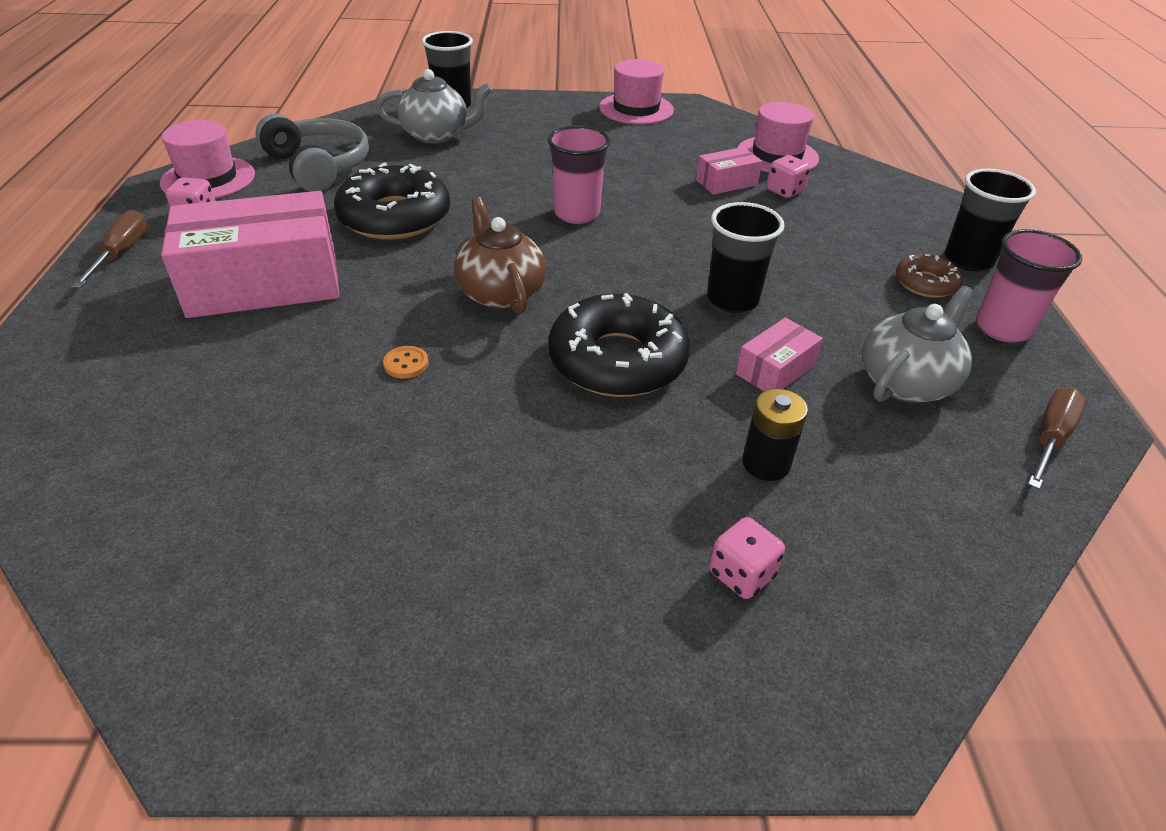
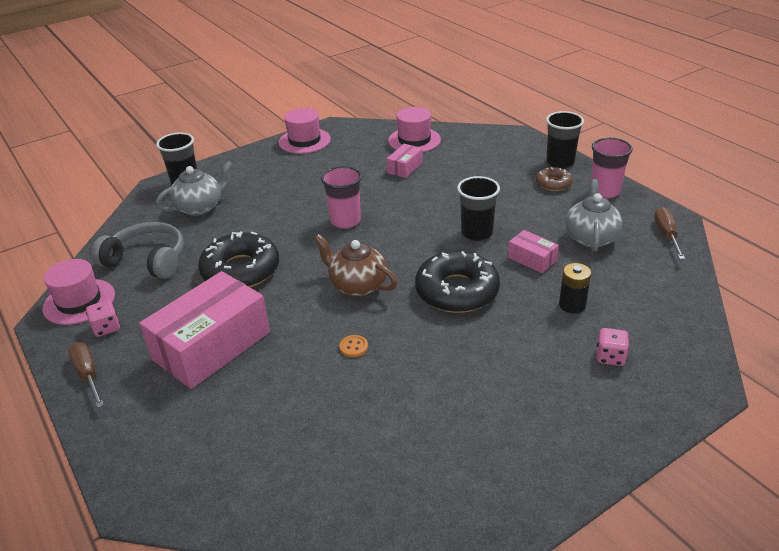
camera: 30 degrees left, 5 degrees down
pink box [736,317,823,391] -> pink box turned 60 degrees counterclockwise [508,230,559,273]
pink dice [767,155,810,198] -> none

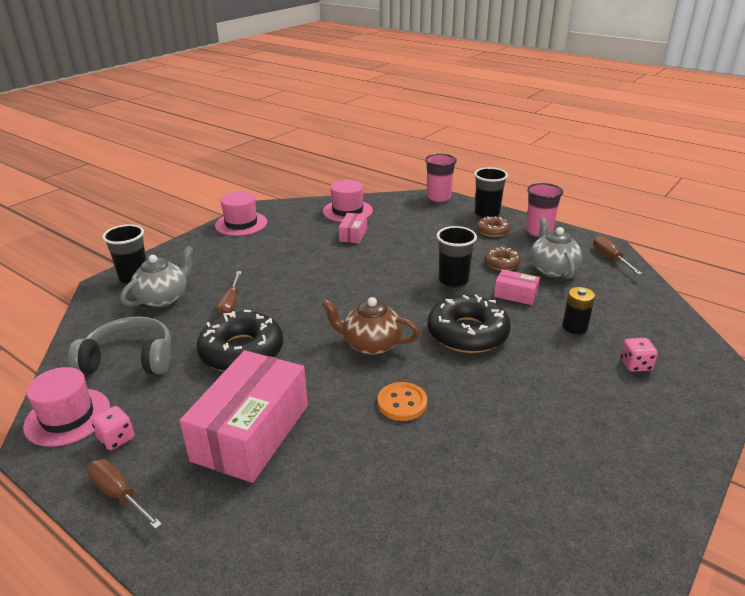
camera: 20 degrees left, 5 degrees down
pink cup [321,166,362,229] -> pink cup moved to [425,154,457,202]
orange button [339,335,368,357] -> orange button [378,382,427,421], size x1.69
none -> brown screwdriver [217,271,242,316]
none -> brown donut [484,247,521,271]

